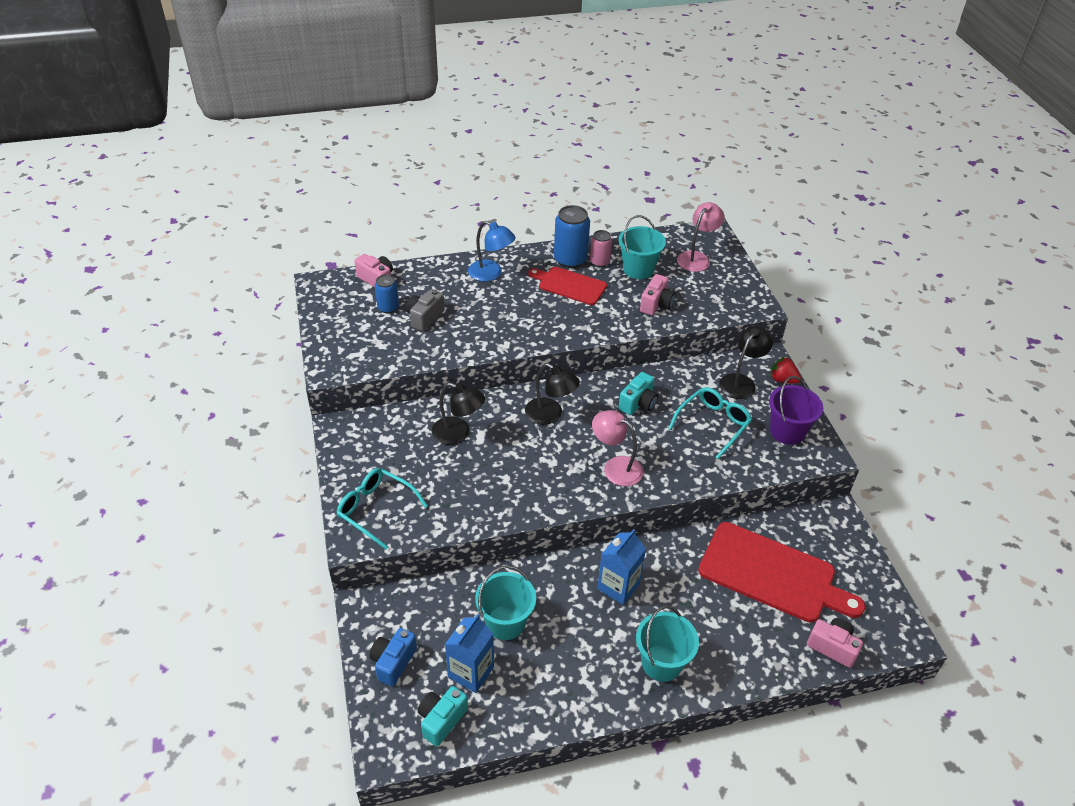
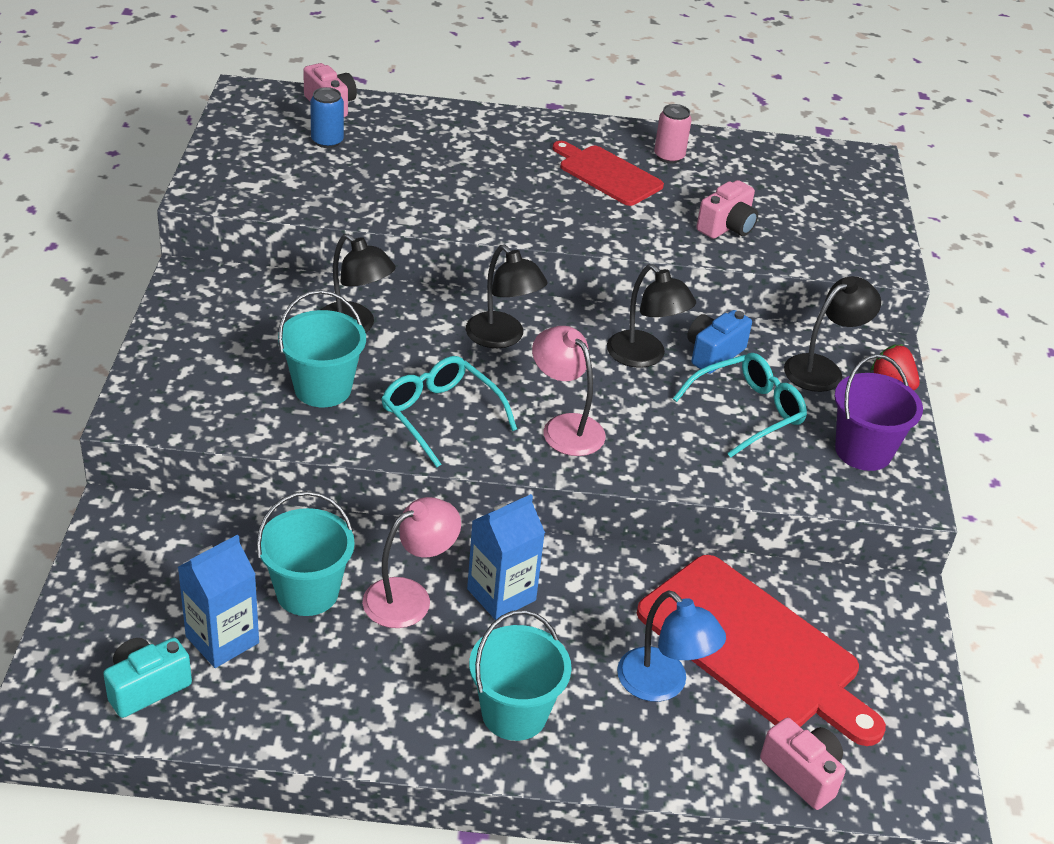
camera: 15 degrees right, 5 degrees down
turquoise glasses [336,468,428,550] -> turquoise glasses moved to [382,356,517,467]
blue camera [369,628,417,686] -> blue camera moved to [687,310,752,374]
grey camera [406,289,445,331] -> none
blue lamp [468,221,516,282] -> blue lamp moved to [617,590,726,702]
blue can [554,205,590,268] -> none
turquoise bucket [618,215,666,279] -> turquoise bucket moved to [278,290,366,407]
turquoise camera [619,372,658,415] -> black lamp [607,264,696,368]
pink lamp [677,202,725,272] -> pink lamp moved to [362,497,461,628]

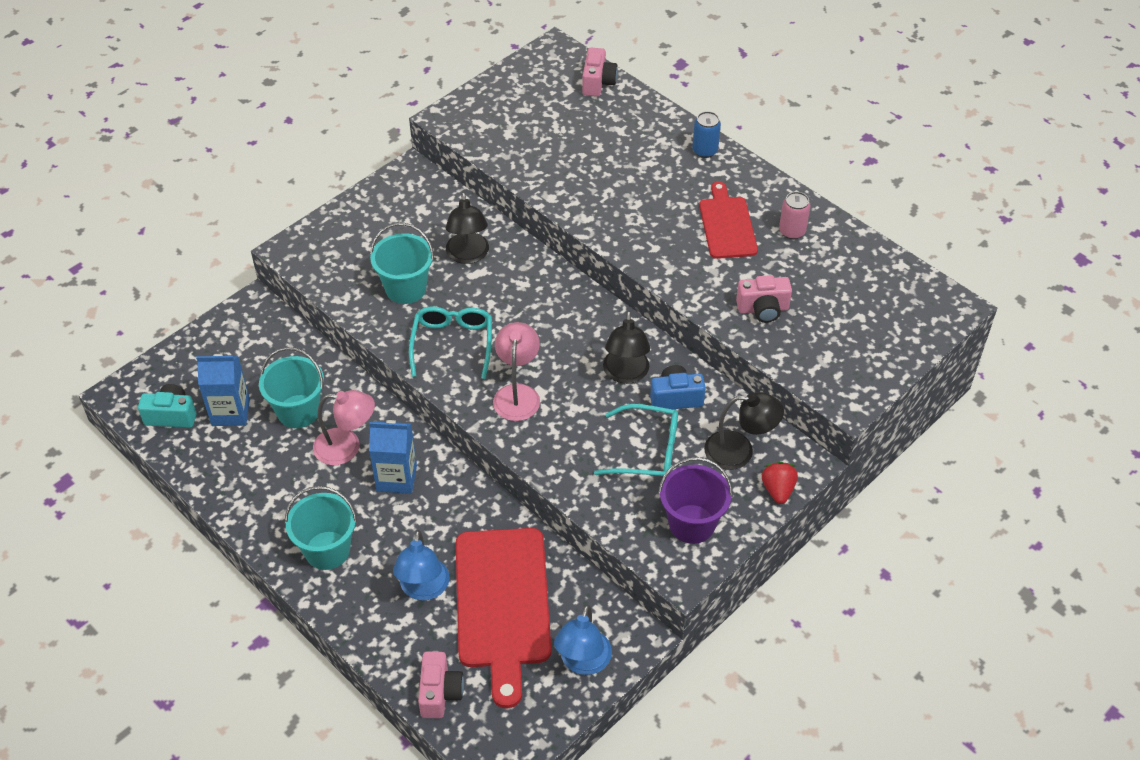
camera: 45 degrees right, 10 degrees up
blue can [310,87,344,148] -> blue can moved to [692,111,721,158]
black lamp [466,245,548,348] -> none
none -> blue lamp [554,605,612,675]

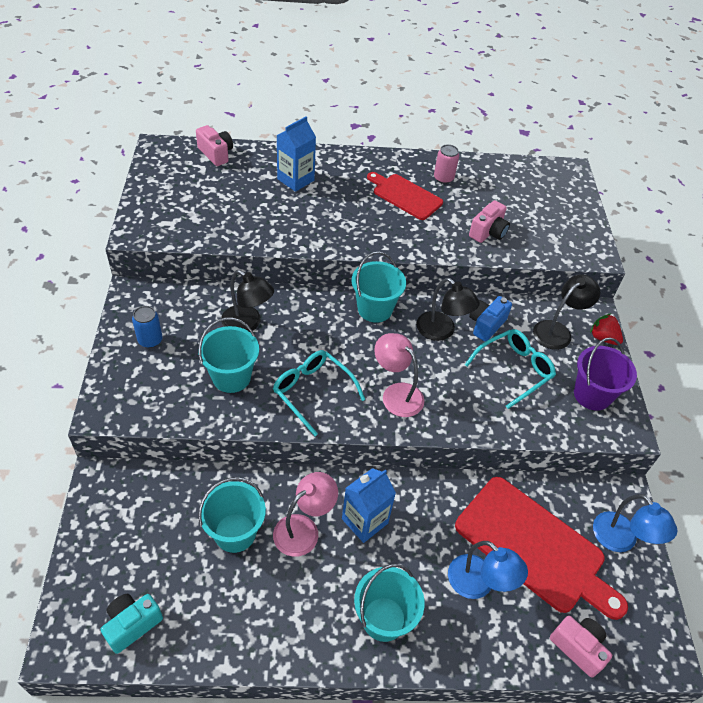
camera: 50 degrees left, 0 degrees up
blue carton [196,354,250,426] -> blue carton moved to [276,116,316,192]
blue can [692,111,721,158] -> blue can moved to [132,306,163,348]
none -> turquoise bucket [351,252,406,323]

